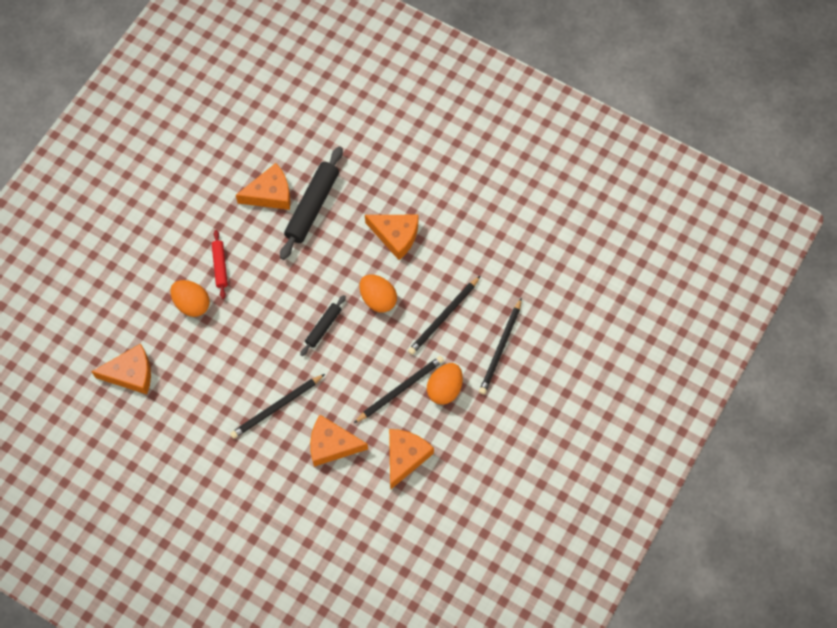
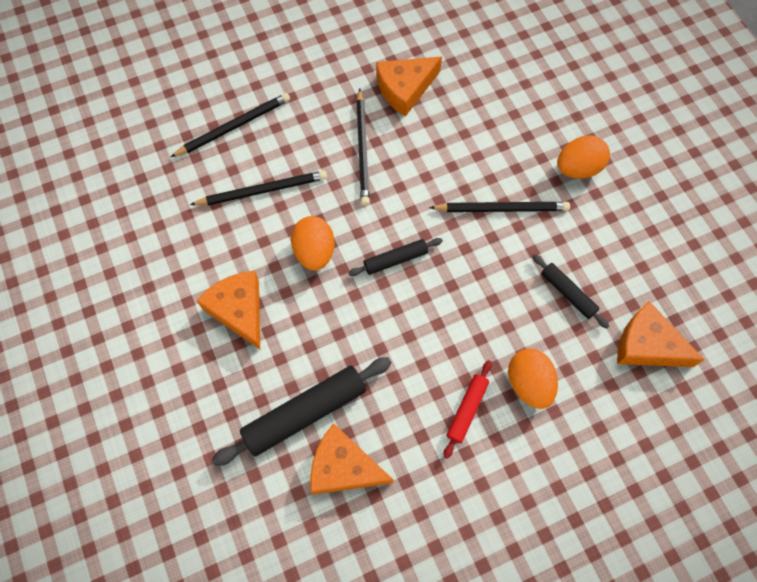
camera: 145 degrees left, 0 degrees up
orange cheese [310,415,368,467] -> none
black pencil [354,356,444,423] -> black pencil turned 90 degrees counterclockwise [356,88,370,206]
orange egg [427,363,463,405] -> orange egg moved to [557,135,610,179]
none -> black rolling pin [532,254,609,329]

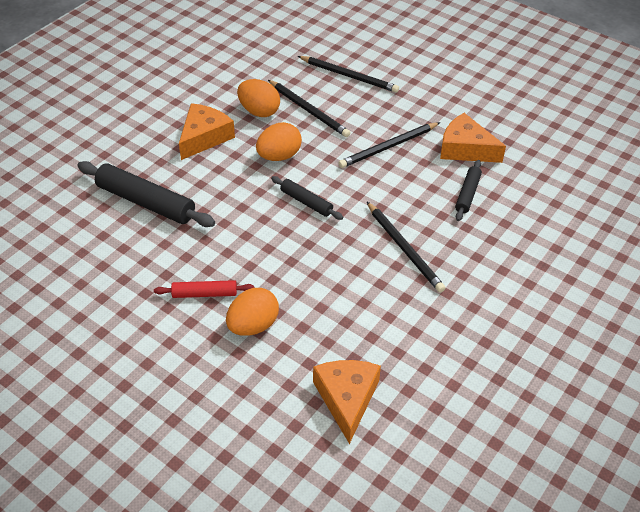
camera: 60 degrees right, 20 degrees down
orange cheese [310,423,394,495] -> none
black rolling pin [532,254,609,329] -> black rolling pin moved to [455,160,482,221]
orange egg [557,135,610,179] -> orange egg moved to [237,79,280,117]

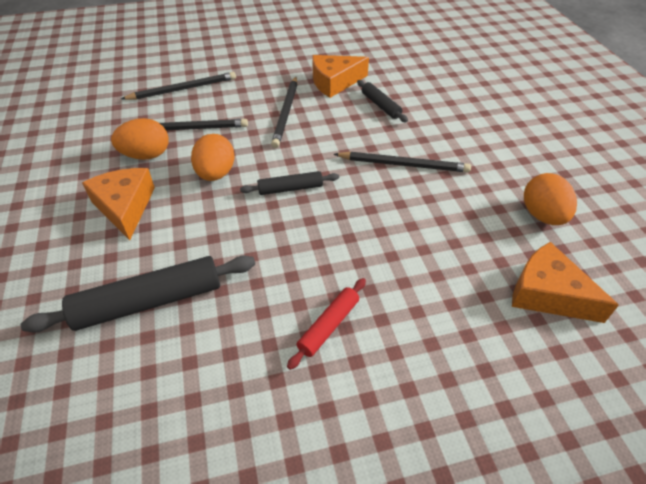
camera: 50 degrees left, 0 degrees up
orange egg [226,288,279,336] -> orange egg moved to [524,173,577,225]

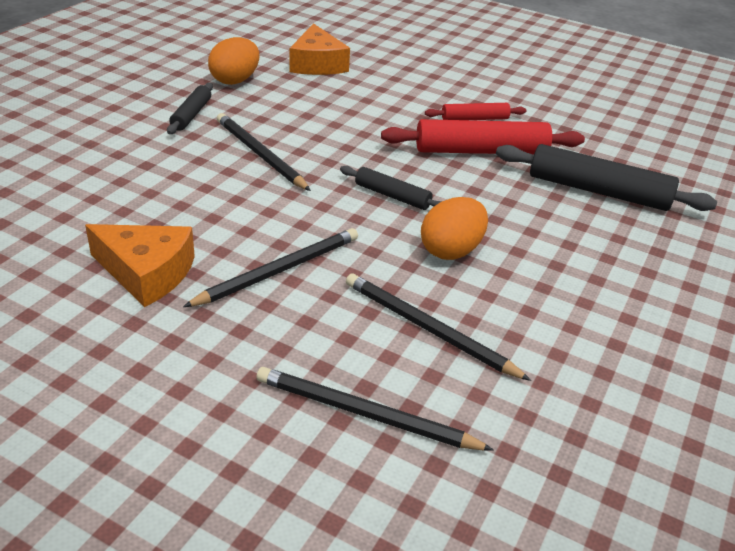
camera: 140 degrees left, 10 degrees down
orange cheese [82,168,155,240] -> none
orange egg [111,118,169,160] -> none
black rolling pin [357,80,408,122] -> black rolling pin moved to [167,83,213,134]
none -> red rolling pin [381,119,585,155]

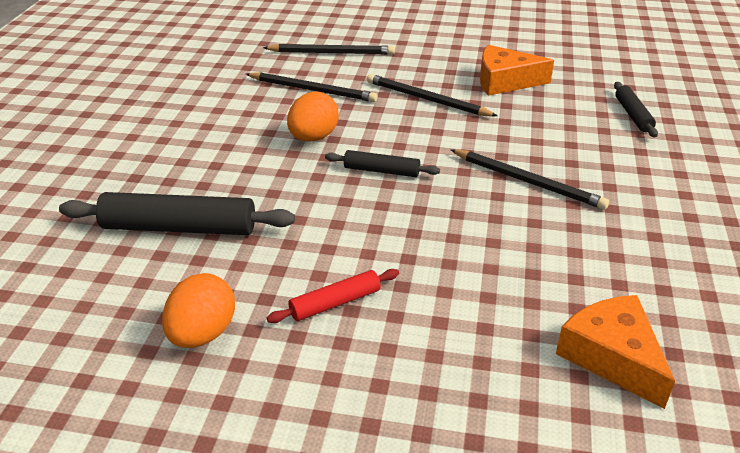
camera: 165 degrees right, 0 degrees up
black rolling pin [167,83,213,134] -> black rolling pin moved to [614,82,658,137]
black pencil [183,228,358,307] -> black pencil turned 90 degrees clockwise [367,74,497,117]
orange egg [208,37,259,85] -> orange egg moved to [162,273,235,348]
red rolling pin [381,119,585,155] -> none

